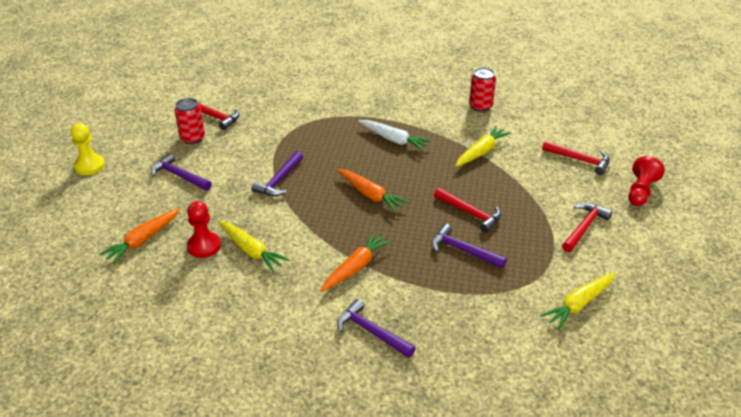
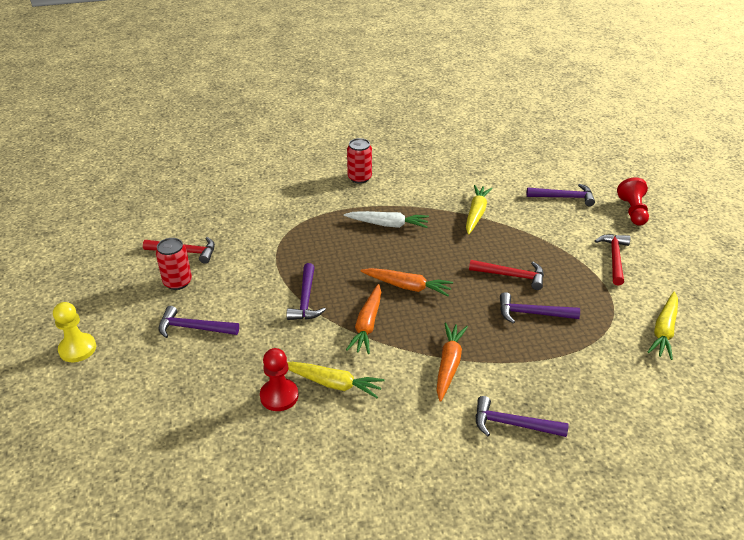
camera: 25 degrees left, 0 degrees up
orange carrot [100,208,180,264] -> orange carrot moved to [346,284,381,354]
red can [469,68,496,112] -> red can moved to [347,138,372,184]
red hammer [542,141,610,175] -> purple hammer [527,184,595,206]

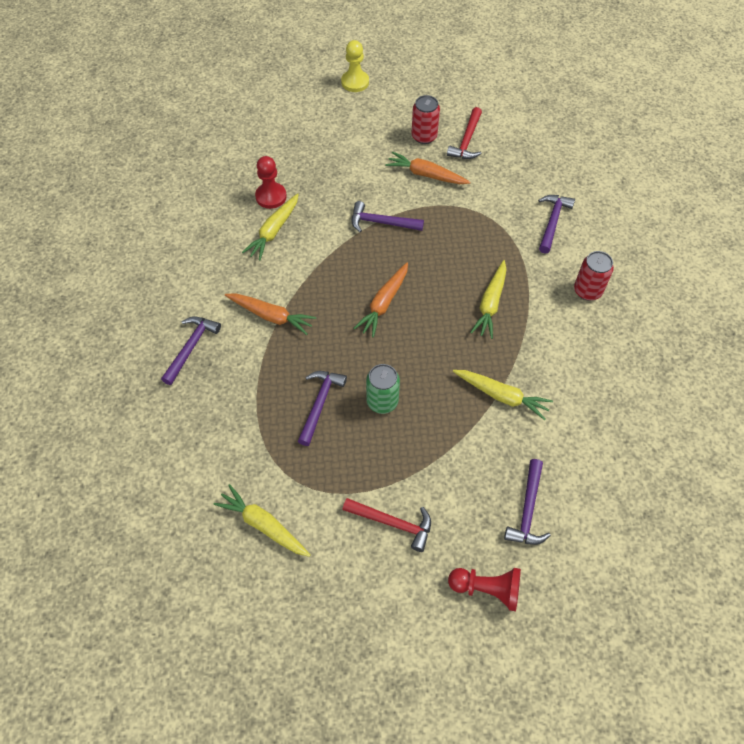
camera: 100 degrees right, 20 degrees up
purple hammer [159,306,239,338] -> purple hammer moved to [538,195,575,254]
white carrot [344,211,429,228] -> yellow carrot [470,260,507,339]
orange carrot [346,284,381,354] -> orange carrot moved to [385,152,470,184]
red hammer [469,260,544,290] -> green can [366,364,400,414]

